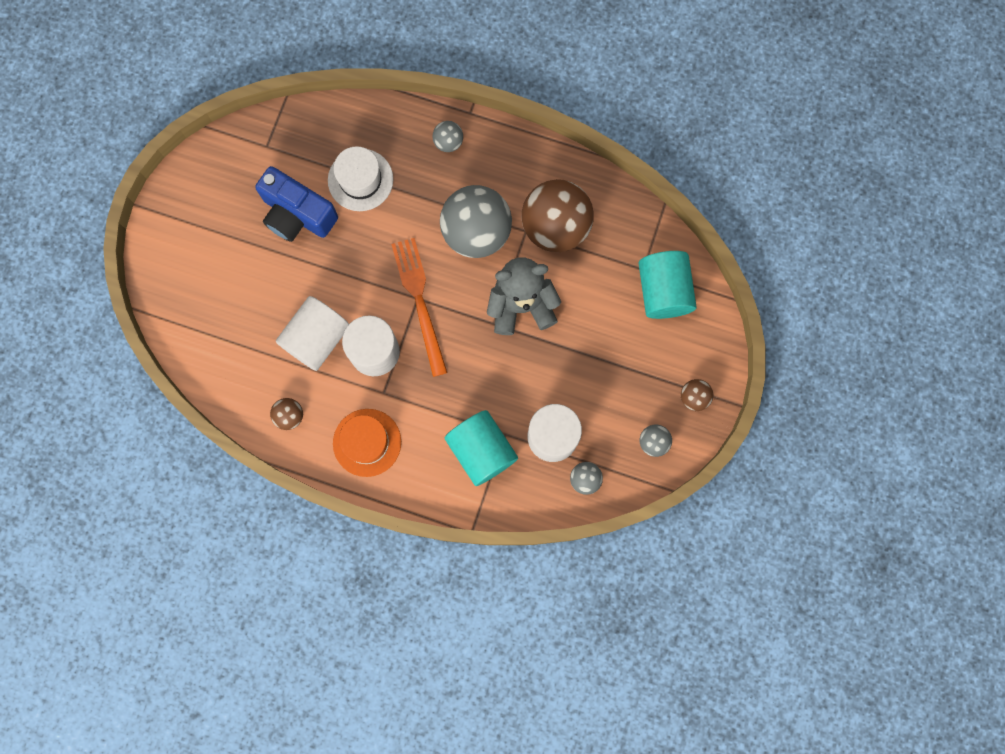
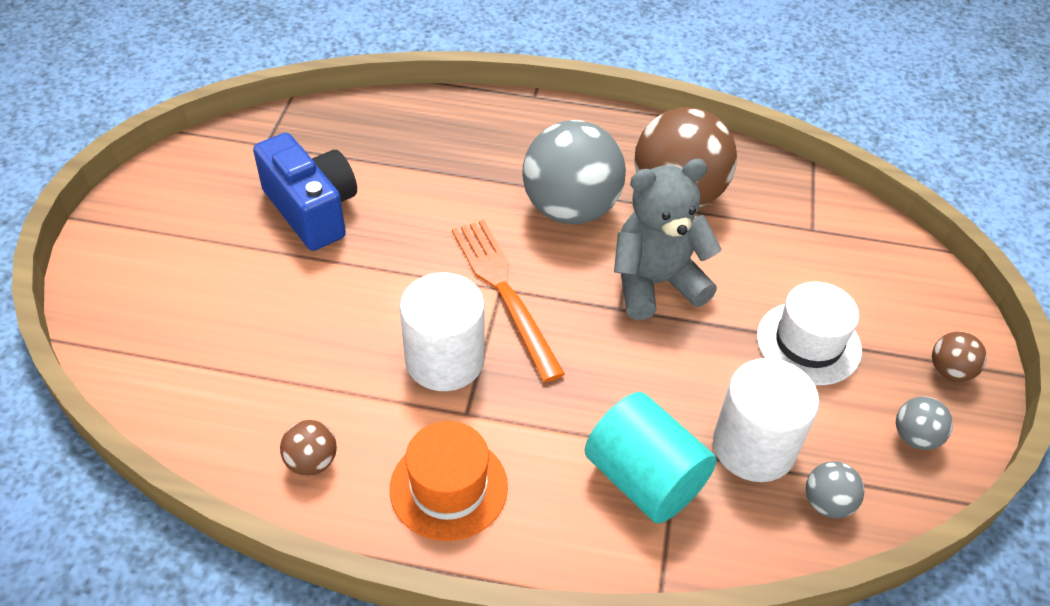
camera: 10 degrees left, 30 degrees down
blue camera [255,166,338,242] -> blue camera turned 150 degrees counterclockwise [253,133,357,251]
white cylinder [276,296,349,371] -> none
white hat [328,146,393,211] -> white hat moved to [757,282,862,385]
grey ball [433,121,463,152] -> none
turquoise cylinder [638,251,697,319] -> none

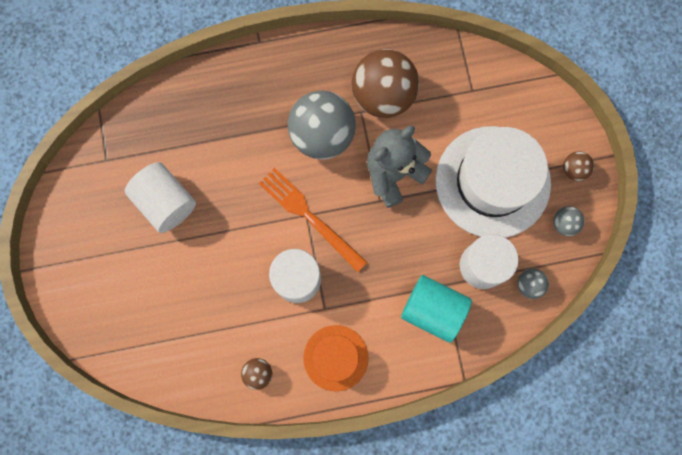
camera: 20 degrees left, 30 degrees up
blue camera [253,133,357,251] -> white cylinder [125,162,196,233]
white hat [757,282,862,385] -> white hat [436,126,551,238], size x1.85

